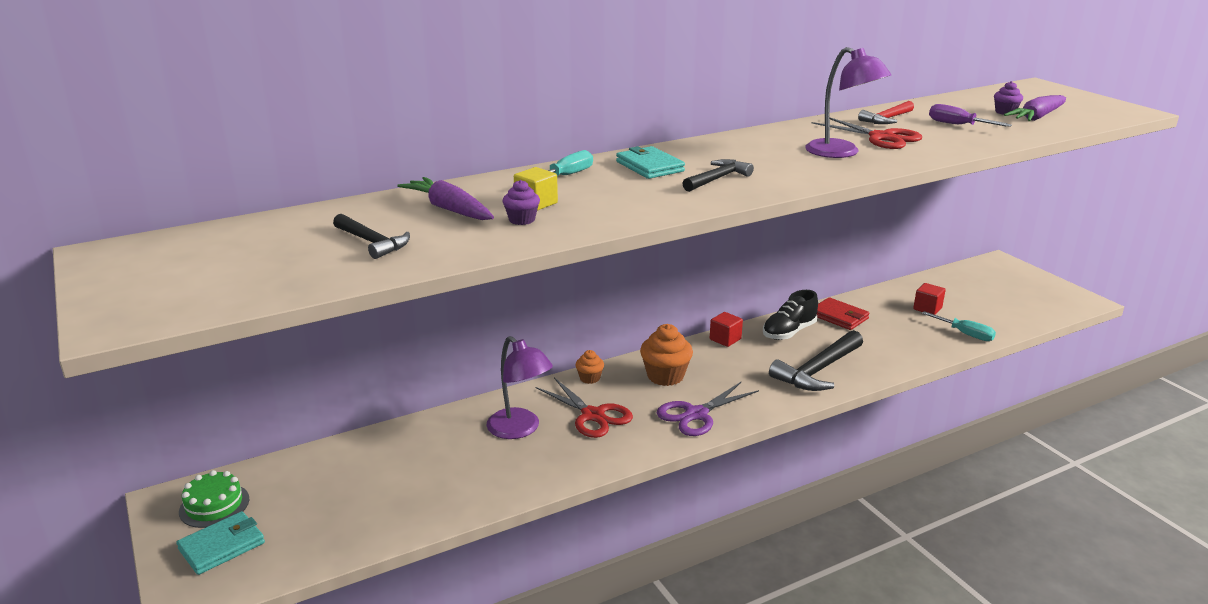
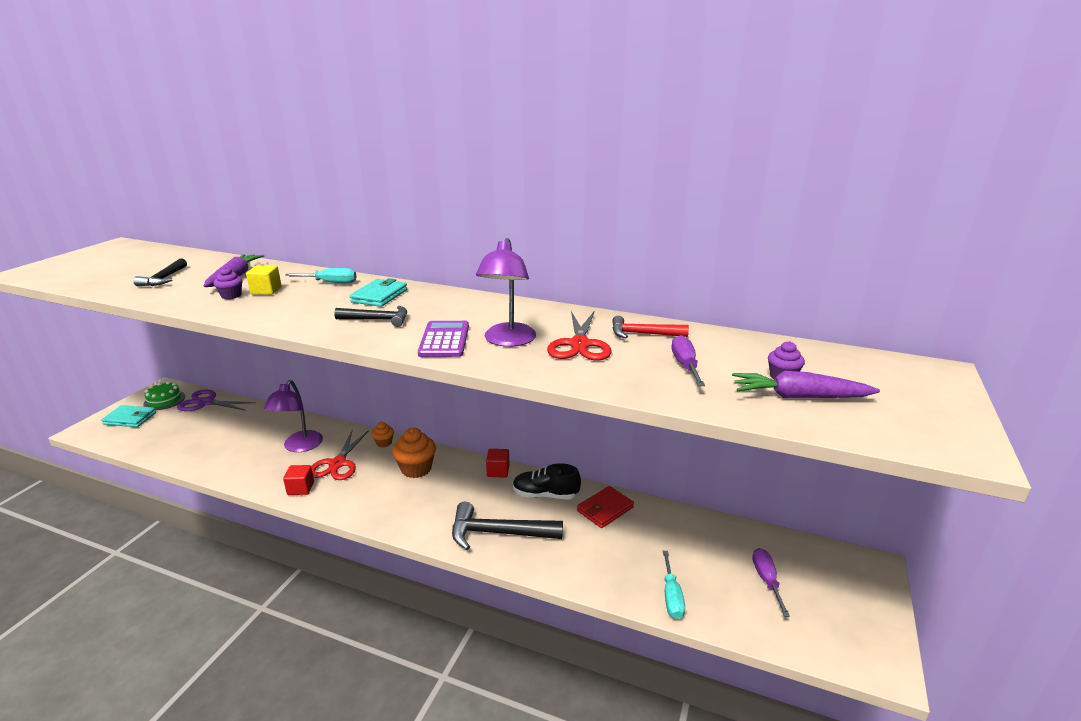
camera: 50 degrees right, 0 degrees up
purple scissors [657,382,759,436] -> purple scissors moved to [177,390,256,411]
red wallet [817,297,869,330] -> red wallet turned 45 degrees clockwise [577,486,634,528]
red cube [913,283,946,315] -> red cube moved to [283,465,314,495]
none -> purple calculator [418,321,469,357]
none -> purple screwdriver [752,548,790,617]

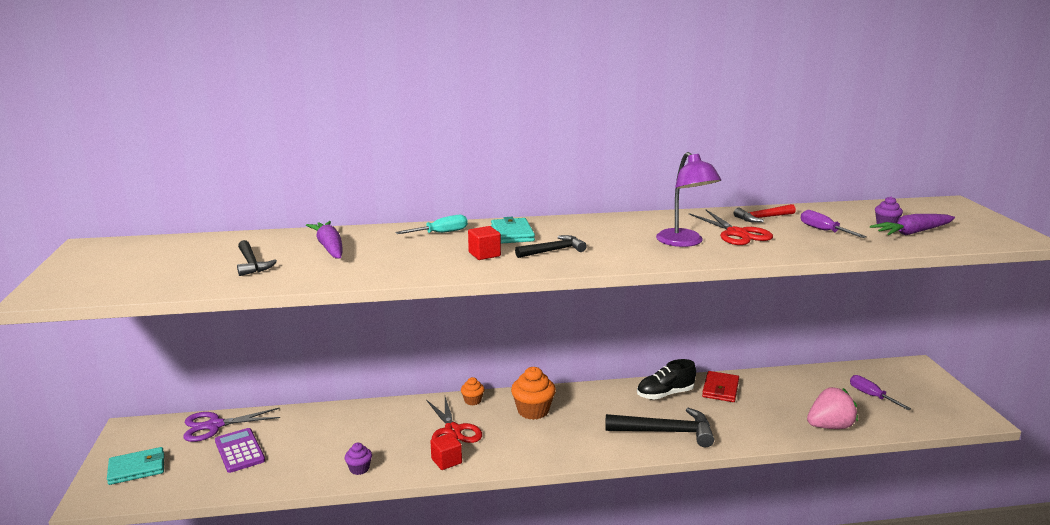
camera: 30 degrees left, 5 degrees down
green cake [143,381,185,410] -> none
purple cupcake [213,267,243,299] -> purple cupcake moved to [344,443,372,475]
yellow cube [246,265,282,295] -> none
purple lamp [264,380,323,452] -> none
purple calculator [418,321,469,357] -> purple calculator moved to [215,428,265,473]
black hammer [452,502,563,550] -> black hammer turned 150 degrees counterclockwise [605,408,714,447]
red cube [486,449,509,478] -> red cube moved to [468,226,501,260]
turquoise screwdriver [663,551,685,619] -> pink strawberry [807,387,858,429]

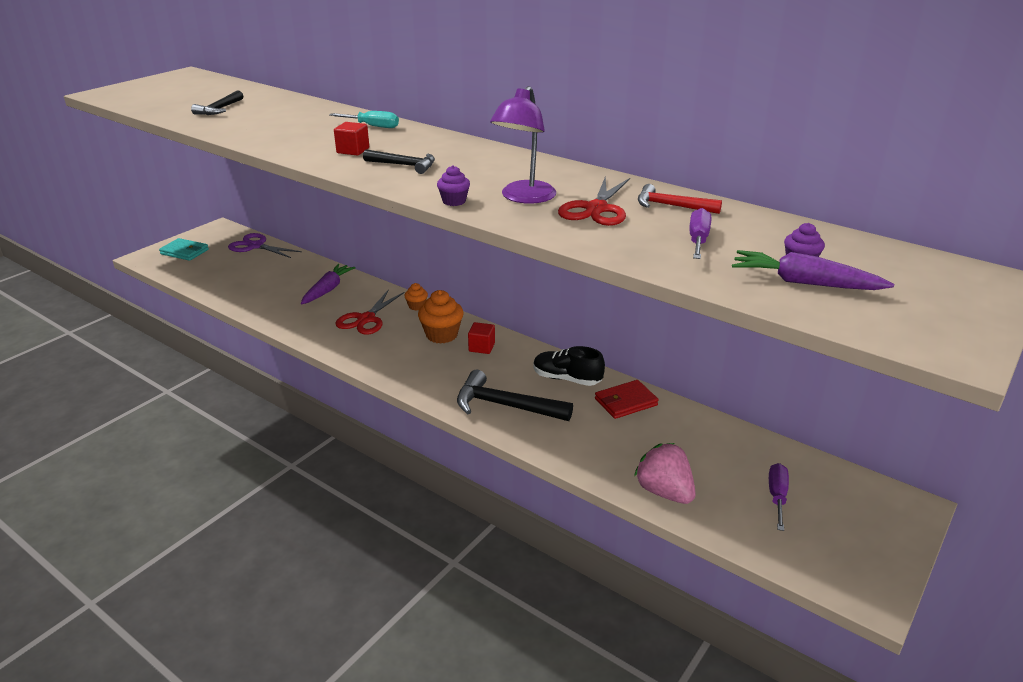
camera: 45 degrees right, 10 degrees up
purple calculator [215,428,265,473] -> none
purple carrot [306,221,342,259] -> purple carrot moved to [301,264,356,304]
purple cupcake [344,443,372,475] -> purple cupcake moved to [437,165,470,206]
red cube [430,433,462,470] -> red cube moved to [468,322,495,354]
turquoise wallet [491,217,535,244] -> none
black hammer [605,408,714,447] -> black hammer turned 150 degrees clockwise [457,370,573,421]
pink strawberry [807,387,858,429] -> pink strawberry turned 150 degrees counterclockwise [634,443,696,504]

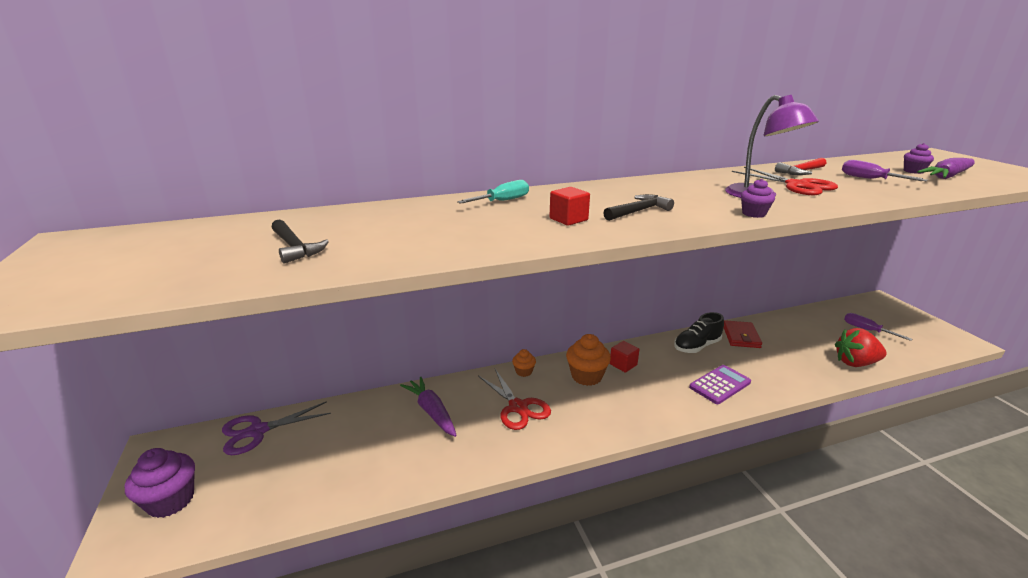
camera: 55 degrees left, 5 degrees down
turquoise wallet [159,238,209,261] -> purple cupcake [125,448,195,518]
black hammer [457,370,573,421] -> purple calculator [689,365,751,404]
pink strawberry [634,443,696,504] -> red strawberry [835,328,886,367]

